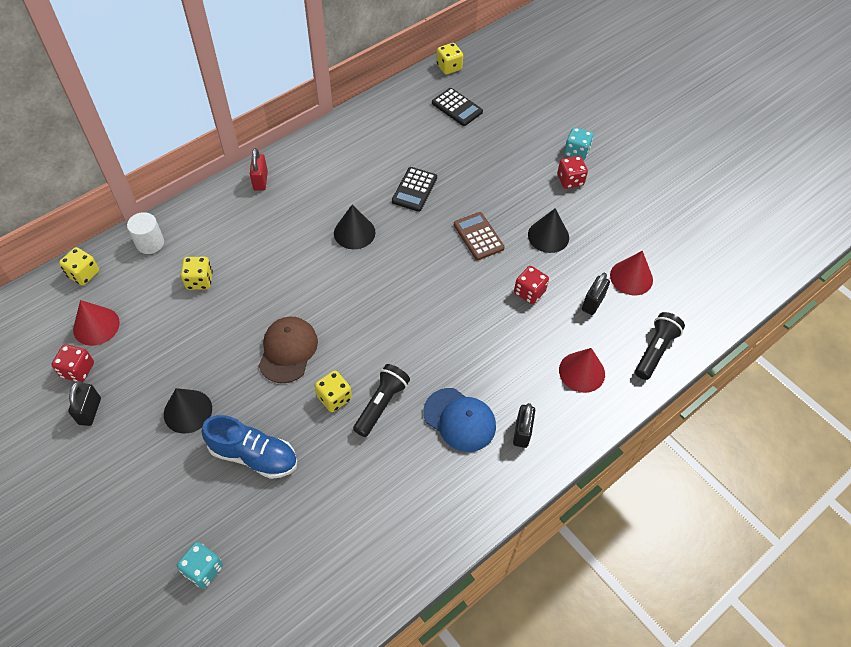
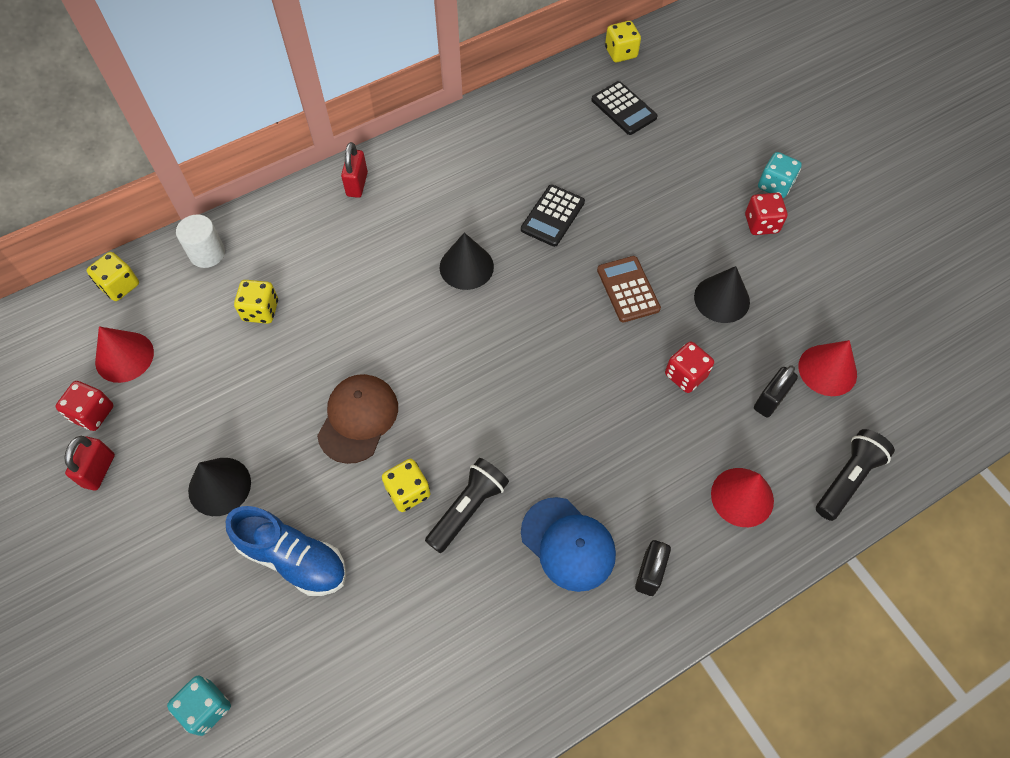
camera: 10 degrees right, 5 degrees up
black padlock [68,381,101,426] -> red padlock [64,436,115,491]

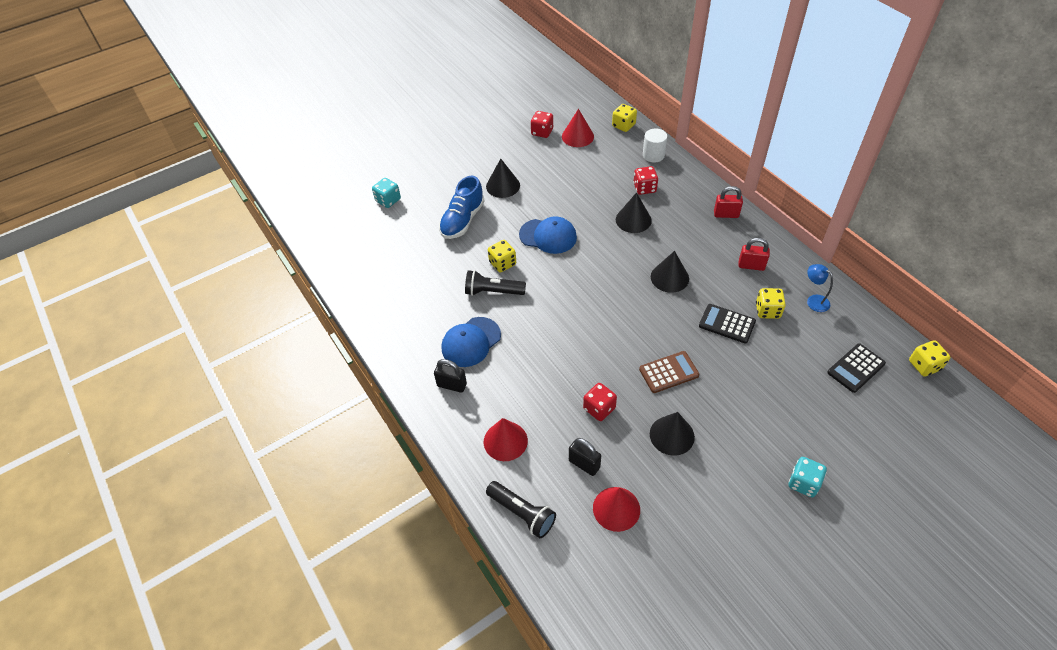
camera: 90 degrees right, 10 degrees down
red padlock [64,436,115,491] -> red padlock moved to [739,238,770,271]
yellow dice [234,280,278,324] -> yellow dice moved to [756,288,786,319]
brown cap [317,374,398,464] -> blue cap [519,216,577,254]
black flashlight [425,458,509,553] -> black flashlight turned 150 degrees clockwise [465,270,526,296]
red dice [745,193,787,235] -> red dice moved to [633,166,658,195]
none -> black cone [616,192,652,233]
none -> blue lamp [807,264,833,312]

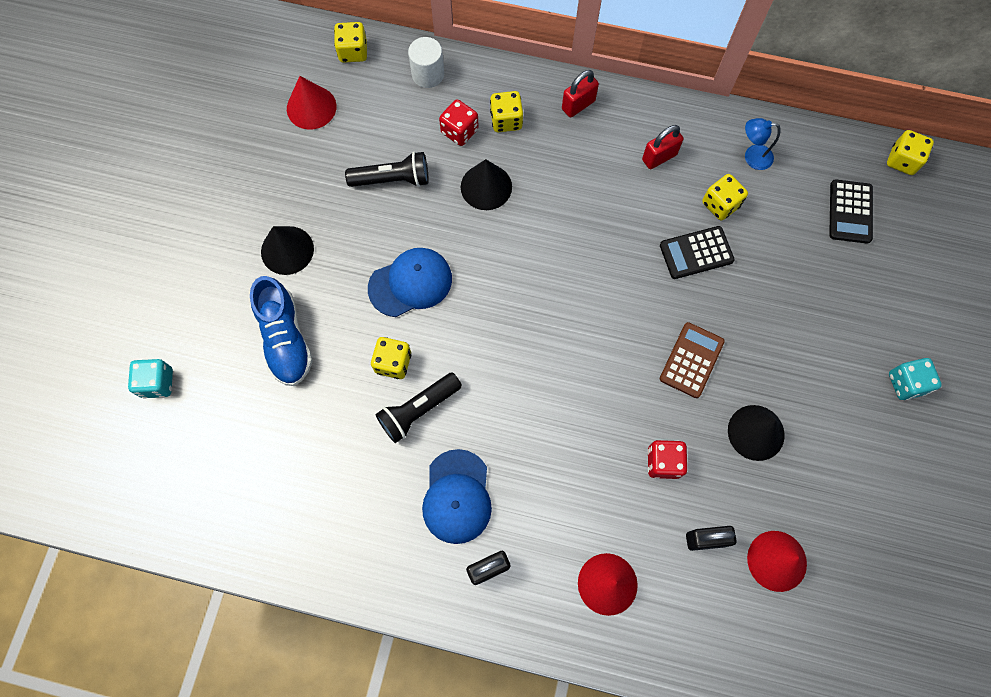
camera: 45 degrees left, 20 degrees up
black flashlight [486,481,556,538] -> black flashlight moved to [345,152,429,187]
red dice [531,111,553,138] -> none
black cone [651,251,689,293] -> none
none -> yellow dice [490,91,523,132]

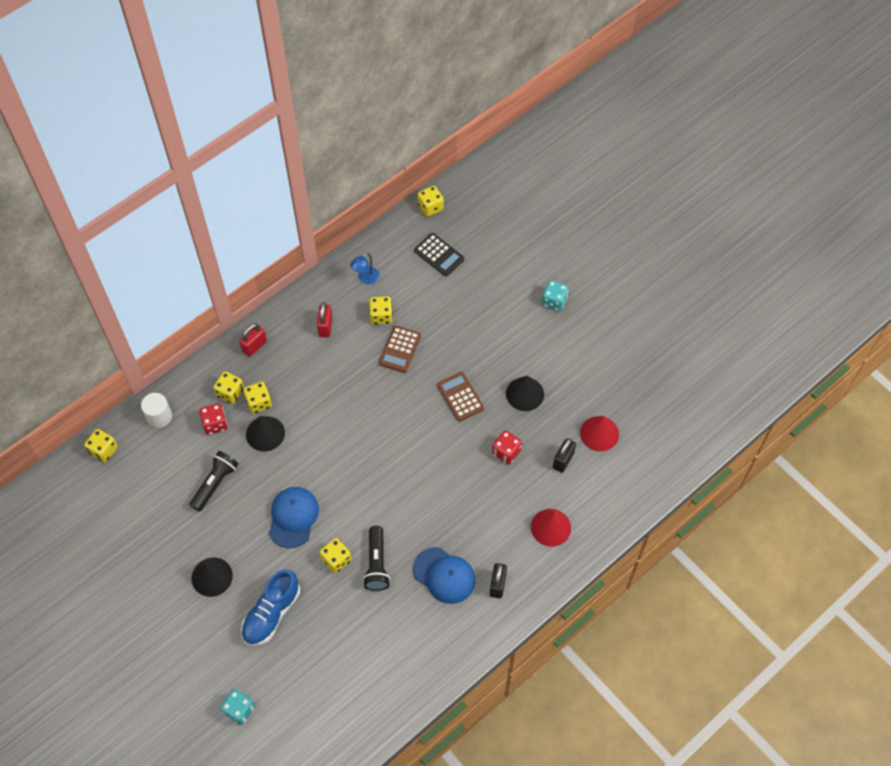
camera: 55 degrees left, 10 degrees down
blue shoe [250,276,313,386] -> blue shoe turned 105 degrees clockwise [241,570,300,646]
red cone [287,76,337,130] -> none
red padlock [562,70,599,118] -> red padlock turned 45 degrees clockwise [239,323,267,357]
black calculator [660,226,735,279] -> brown calculator [379,326,421,373]
none -> yellow dice [243,382,272,414]

